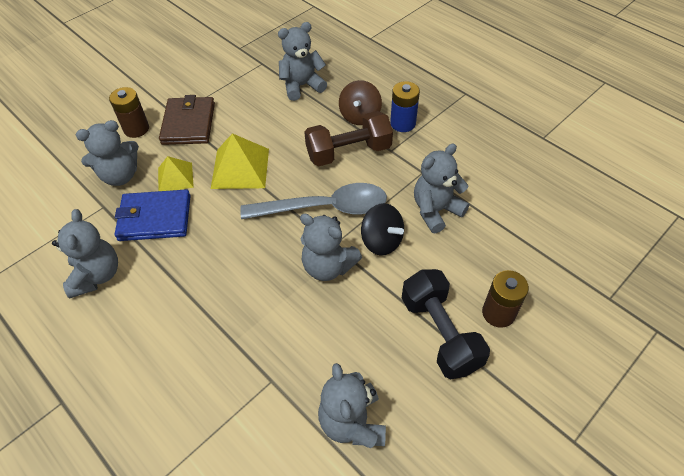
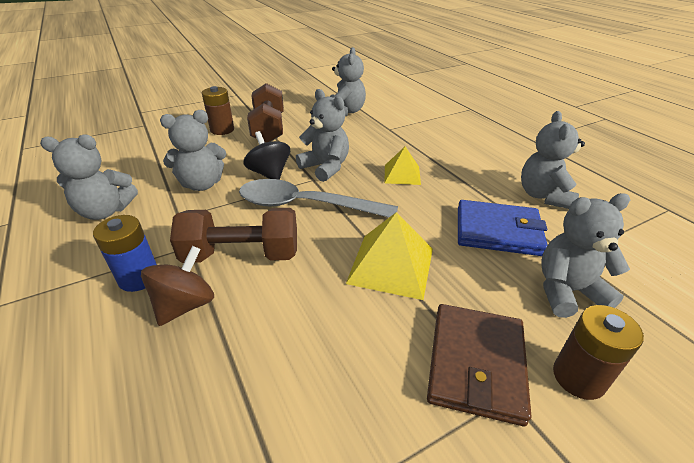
camera: 165 degrees left, 15 degrees down
yellow pyramid [158,156,194,191] -> yellow pyramid moved to [384,147,421,185]
grey teddy bear [278,22,327,101] -> grey teddy bear moved to [40,134,138,220]
black dumbbell [402,269,490,379] -> brown dumbbell [247,83,284,143]

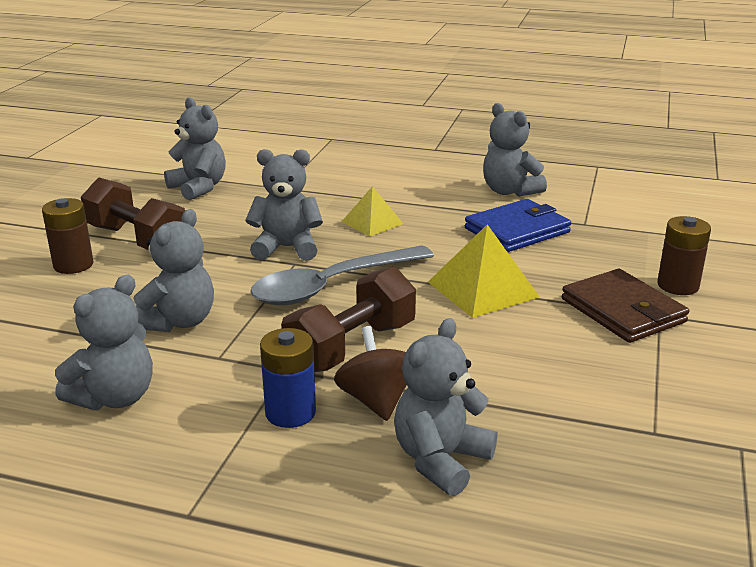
camera: 45 degrees left, 10 degrees down
black spinning top [243,131,290,180] -> none
grey teddy bear [541,193,630,318] -> grey teddy bear moved to [394,318,497,496]

